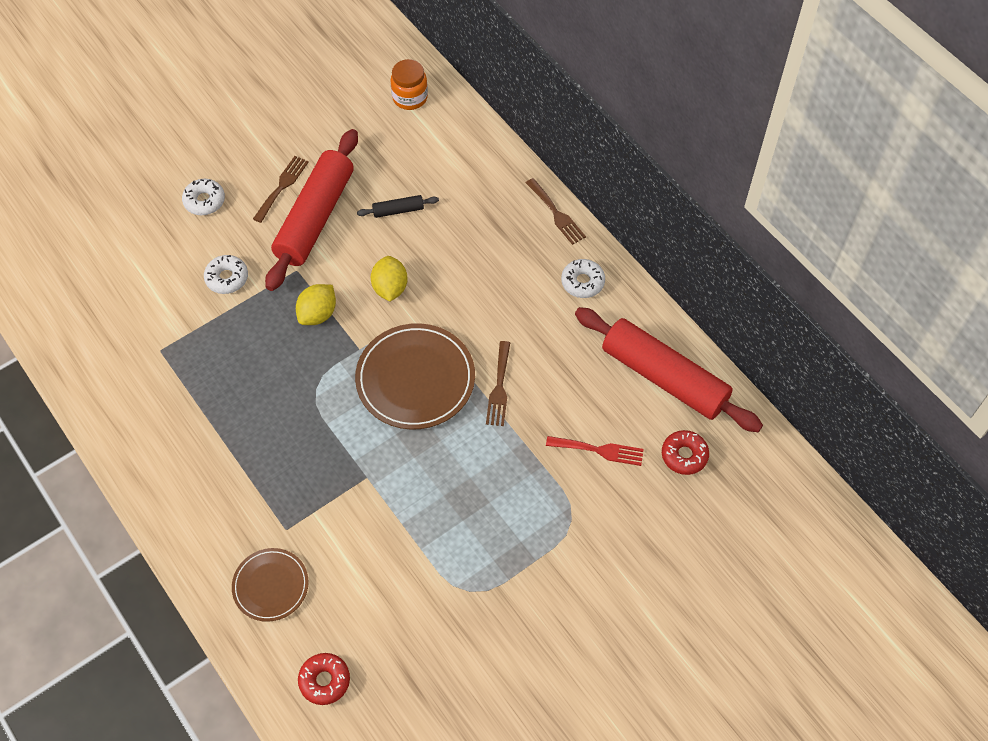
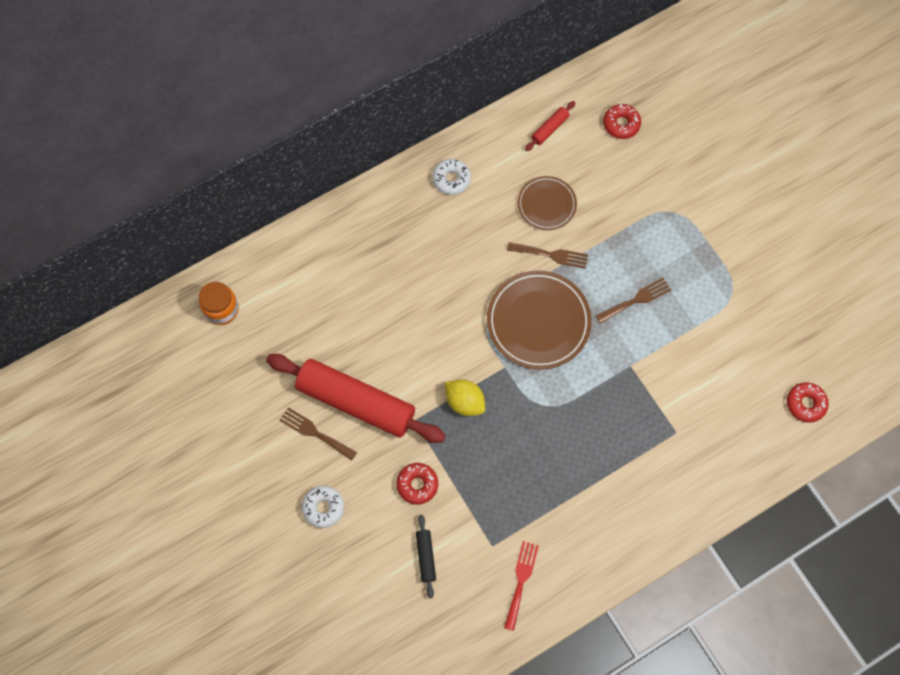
camera: 85 degrees left, 10 degrees up
white donut [204,255,248,294] -> red donut [396,463,438,505]
brown plate [232,548,309,622] -> brown plate moved to [518,176,577,230]
black rolling pin [357,195,439,218] -> black rolling pin moved to [416,515,436,598]
yellow lemon [371,256,408,302] -> none
brown fork [526,178,586,245] -> brown fork moved to [596,277,671,324]
red fork [546,436,644,466] -> red fork moved to [504,541,539,631]
red rolling pin [575,307,763,432] -> red rolling pin [525,101,576,151], size x0.41

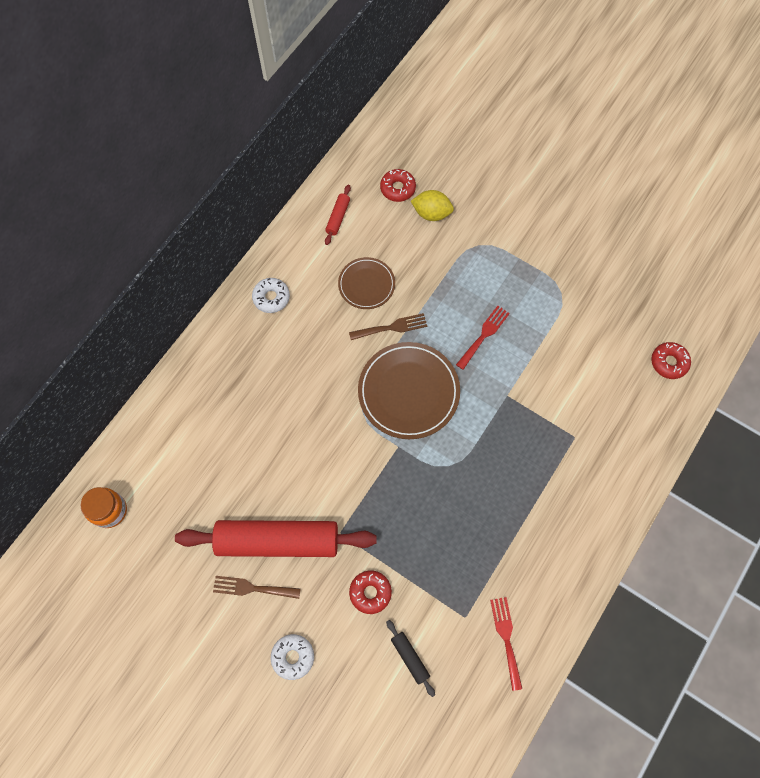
camera: 25 degrees left, 0 degrees up
yellow lemon [445,379,485,416] -> yellow lemon moved to [411,190,454,221]
brown fork [596,277,671,324] -> red fork [456,306,510,370]

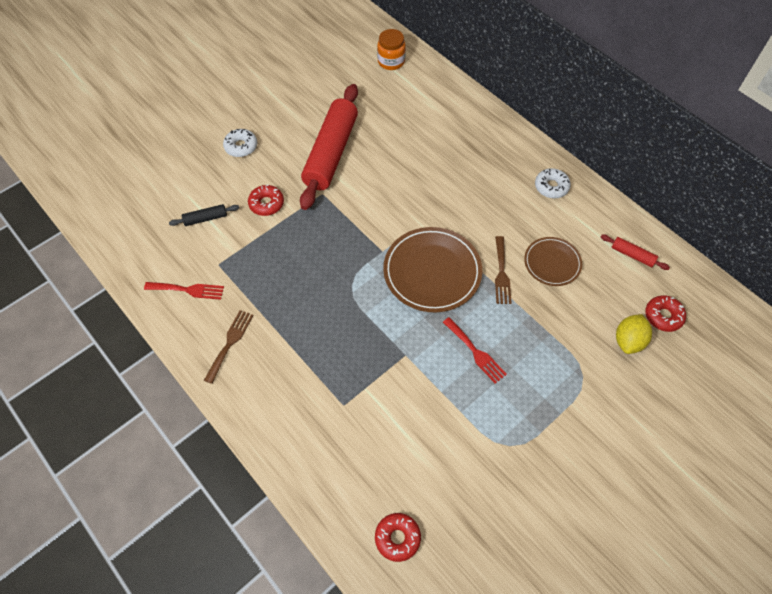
camera: 105 degrees right, 10 degrees down
brown fork [213,576,301,599] -> brown fork moved to [204,310,254,384]

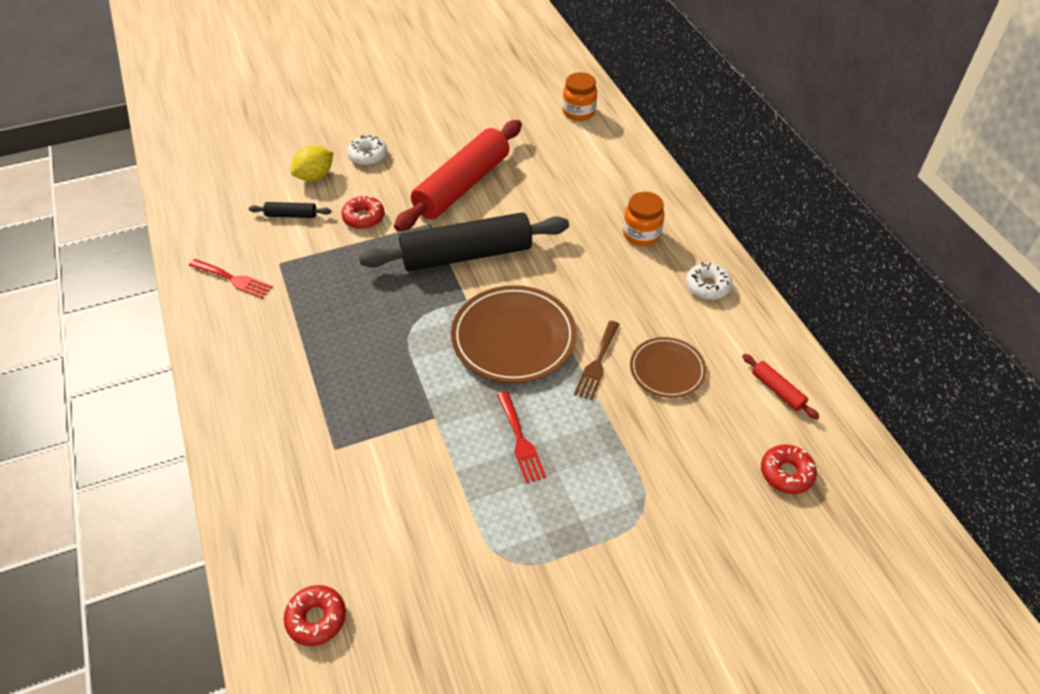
camera: 20 degrees right, 10 degrees down
brown fork [204,310,254,384] -> none
yellow lemon [616,314,652,354] -> yellow lemon moved to [291,145,333,181]
none -> black rolling pin [359,212,569,271]
none -> orange jar [623,192,664,246]

